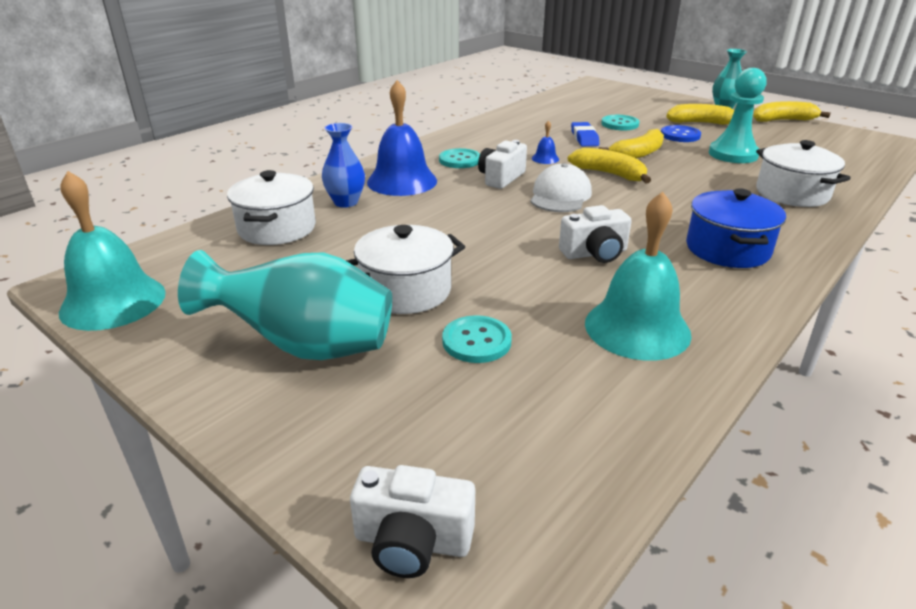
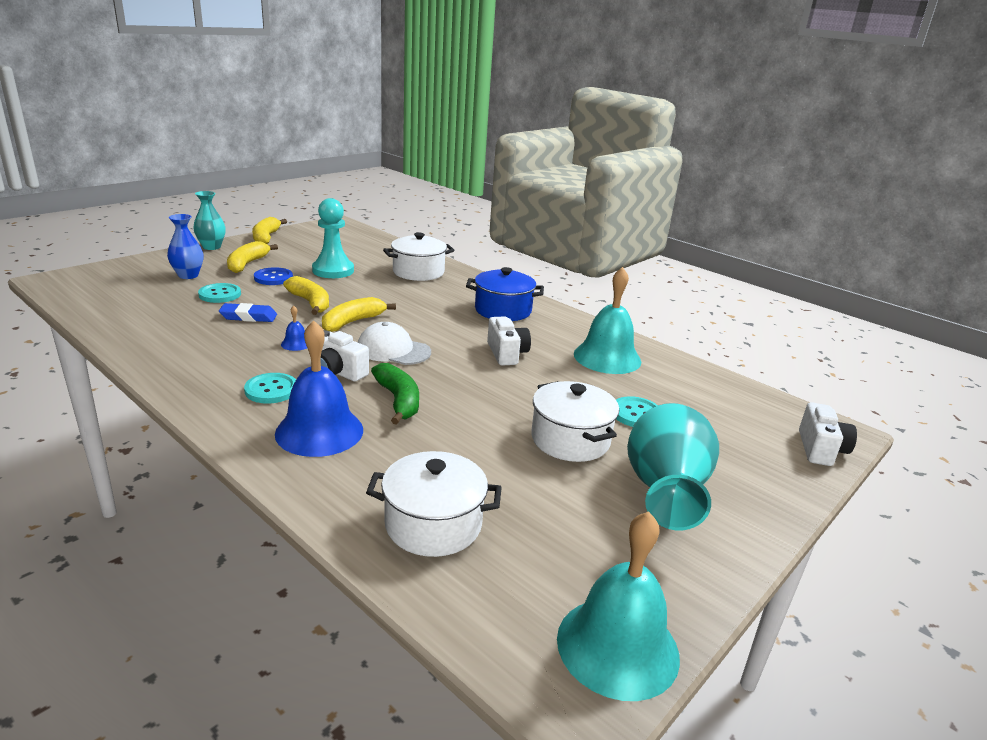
camera: 90 degrees left, 5 degrees down
blue vase [322,123,365,208] -> blue vase moved to [167,214,203,279]
none -> green banana [371,363,419,425]

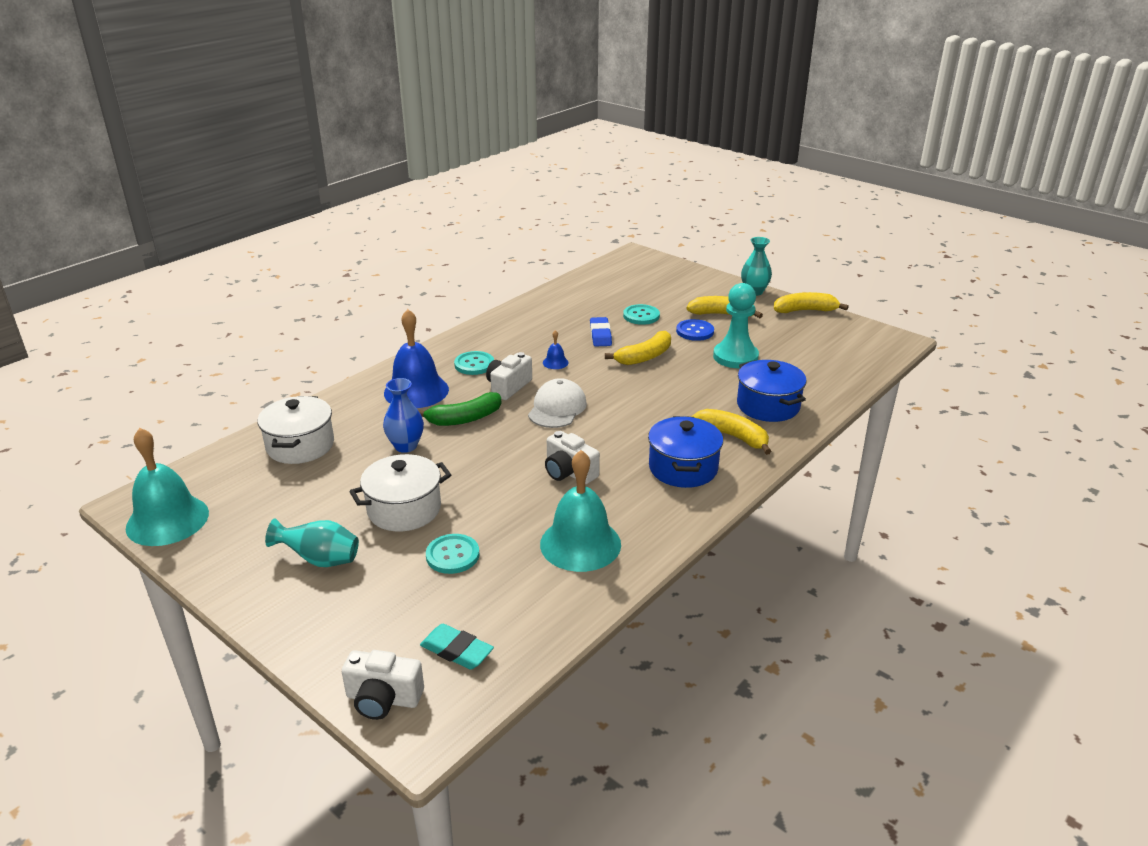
camera: 90 degrees right, 5 degrees up
blue vase [167,214,203,279] -> blue vase moved to [383,378,424,453]
yellow banana [322,297,396,332] -> yellow banana moved to [691,409,772,455]
white pot [383,233,454,281] -> blue pot [737,360,807,422]
white camera [487,317,531,366] -> white camera turned 60 degrees clockwise [545,431,600,484]
turquoise vase [627,403,719,530] -> turquoise vase [265,518,359,567], size x0.59
none -> turquoise eraser [420,624,494,670]

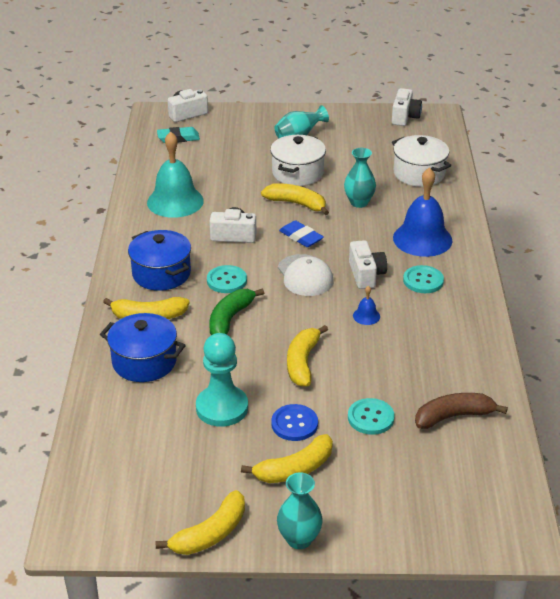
camera: 140 degrees right, 5 degrees up
turquoise bell [126,428,209,546] -> white camera [392,88,422,126]
blue vase [383,378,424,453] -> turquoise vase [344,148,376,208]
green banana [418,392,502,426] -> green banana moved to [210,288,264,335]
turquoise button [426,534,479,574] -> turquoise button moved to [207,265,247,293]
blue eraser [590,317,612,347] -> blue eraser moved to [279,220,324,247]
none -> yellow banana [261,183,329,215]
none -> brown banana [415,393,508,429]

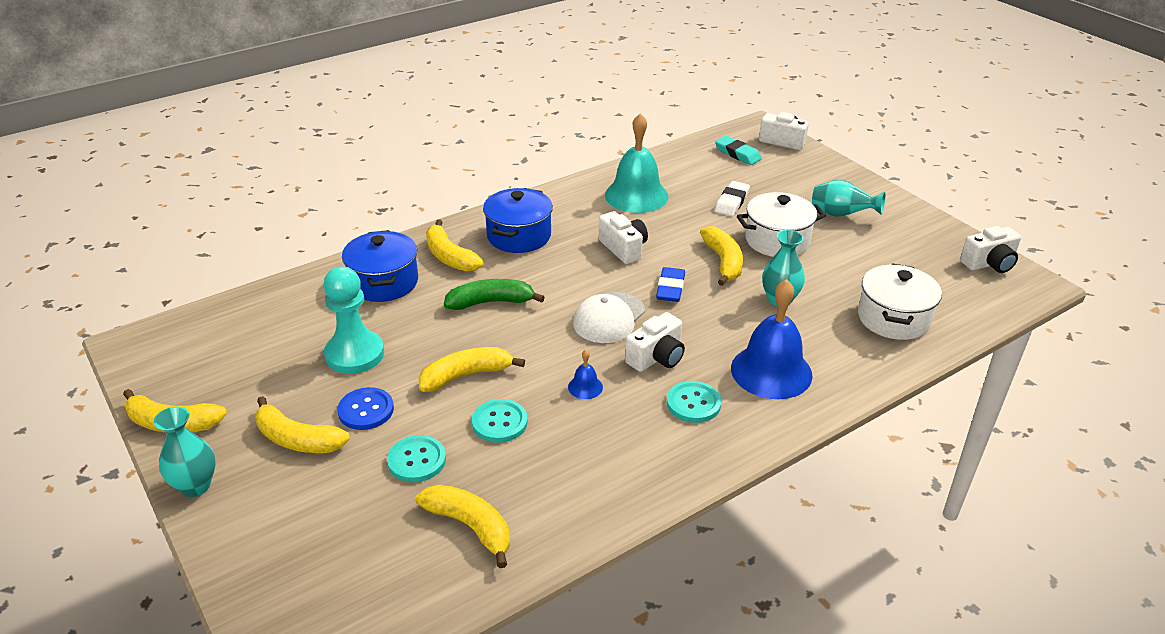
camera: 55 degrees right, 0 degrees up
turquoise button [207,265,247,293] -> turquoise button moved to [472,399,528,443]
brown banana [415,393,508,429] -> yellow banana [415,485,510,568]
none -> white eraser [715,181,750,216]

